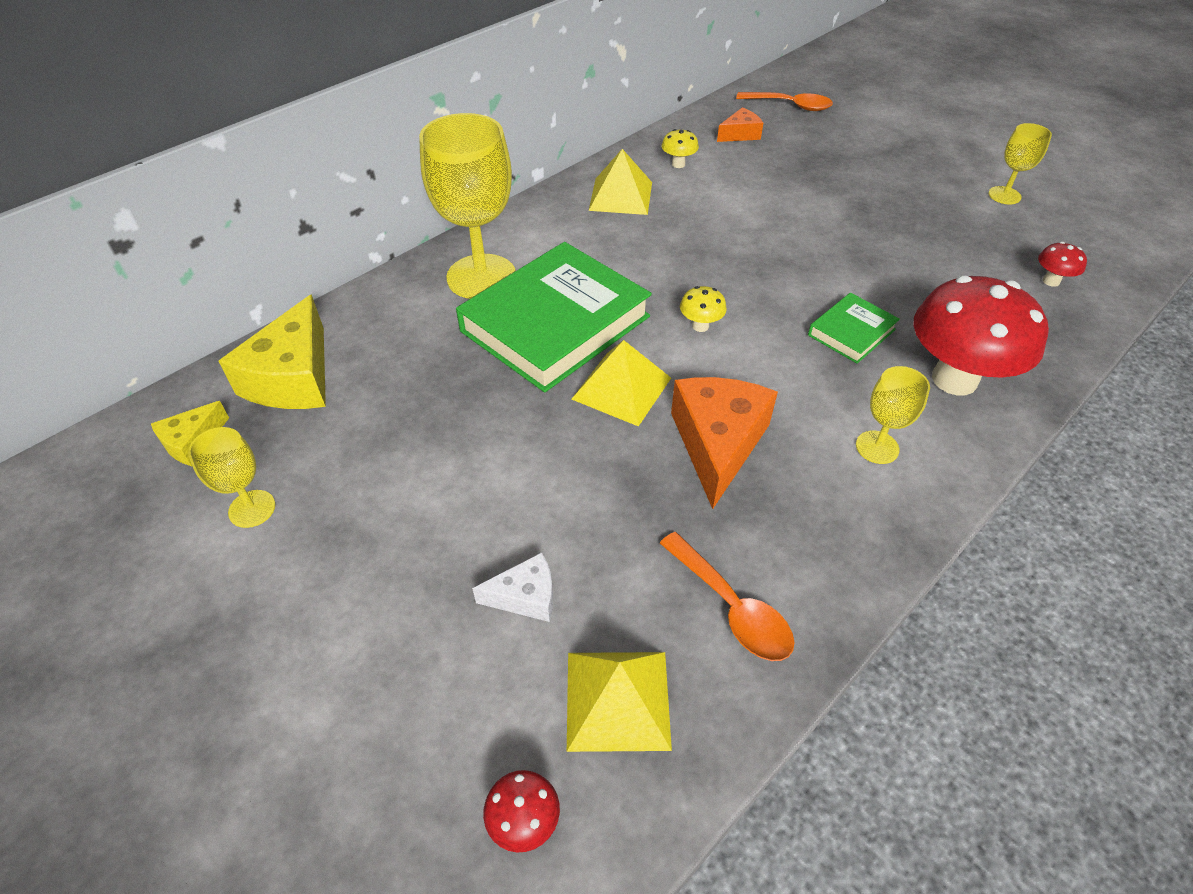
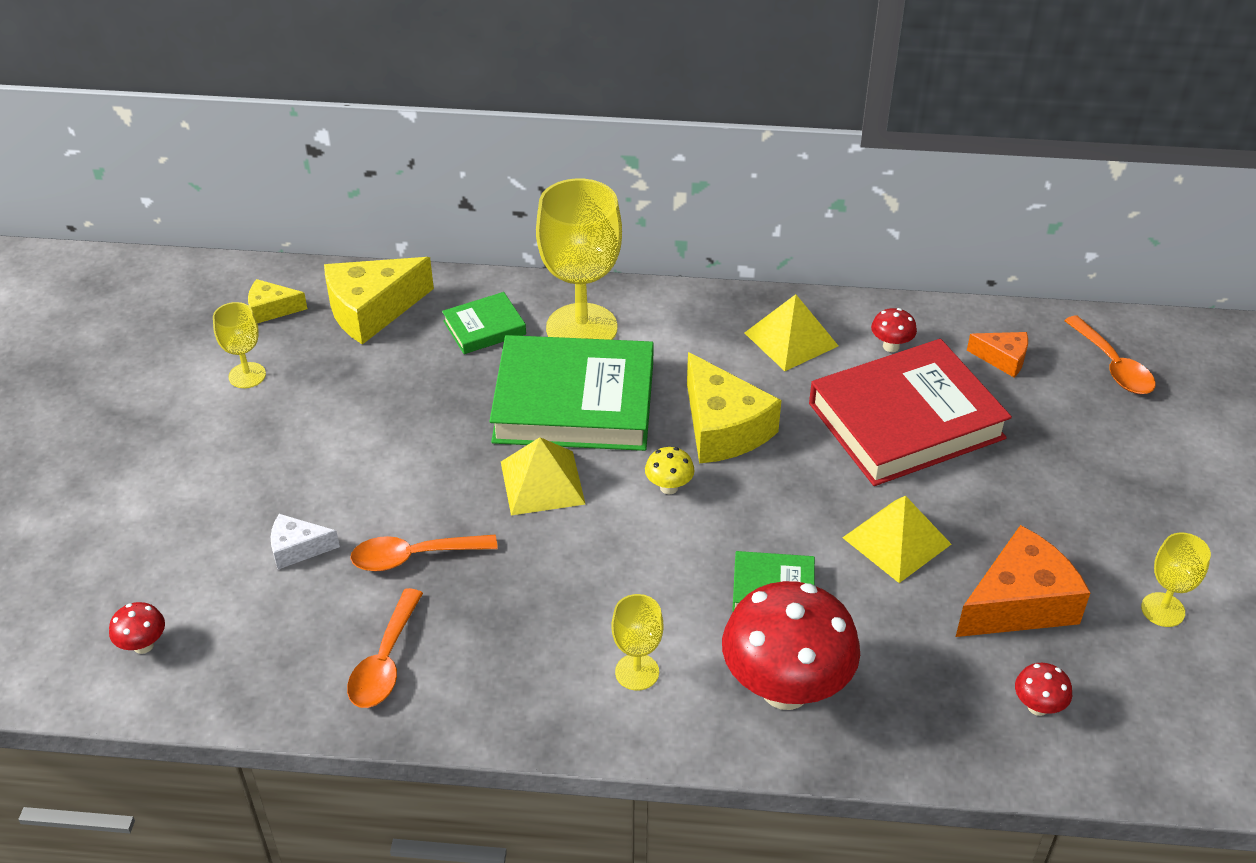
camera: 50 degrees right, 5 degrees down
white cheese [472,552,553,622] -> white cheese turned 135 degrees clockwise [271,514,340,569]
yellow pyramid [567,652,672,752] -> yellow pyramid moved to [842,496,951,583]
yellow mushroom [661,129,699,168] -> red mushroom [871,308,917,352]
orange cheese [671,377,778,509] -> orange cheese moved to [956,525,1090,637]
none -> orange spoon [350,535,498,571]
none -> green book [442,292,526,354]
none -> yellow cheese [687,352,782,464]
none -> red book [809,339,1012,486]

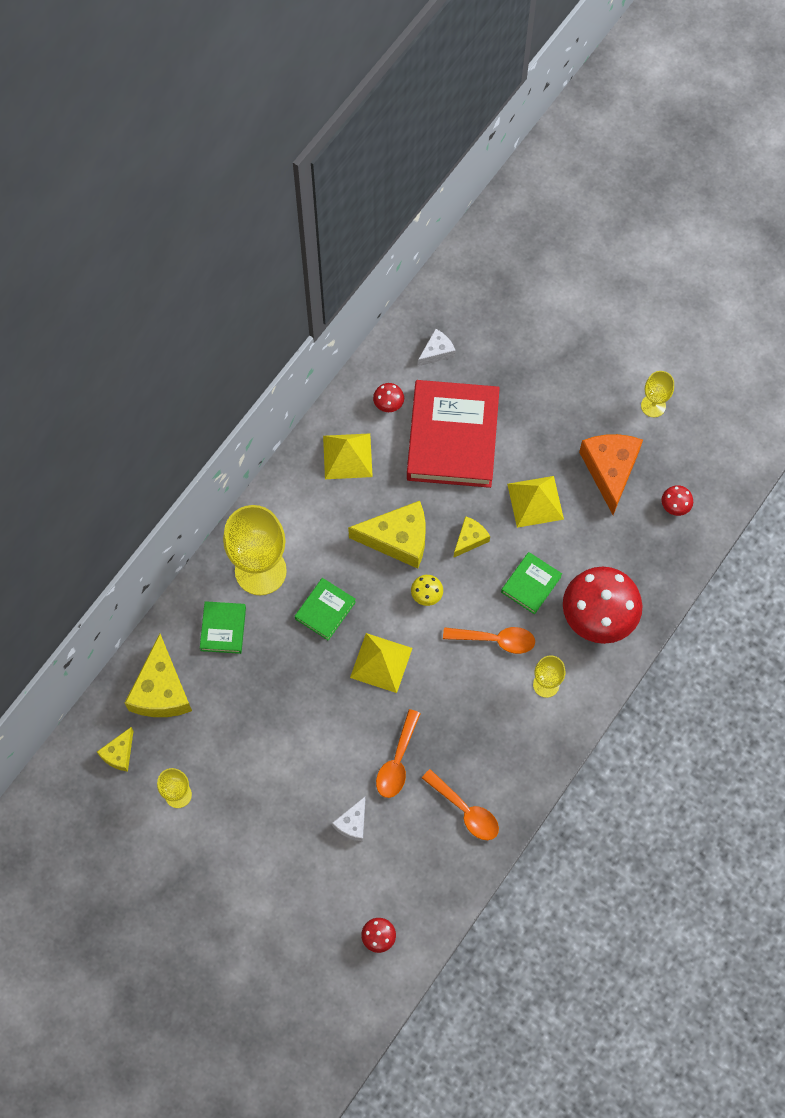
camera: 60 degrees left, 25 degrees up
green book [489,335,654,451] -> green book [295,578,356,641], size x0.47
orange cheese [967,332,1028,377] -> white cheese [418,329,456,366]
orange spoon [1064,315,1156,394] -> orange spoon moved to [443,627,535,654]
none -> yellow cheese [453,516,490,558]

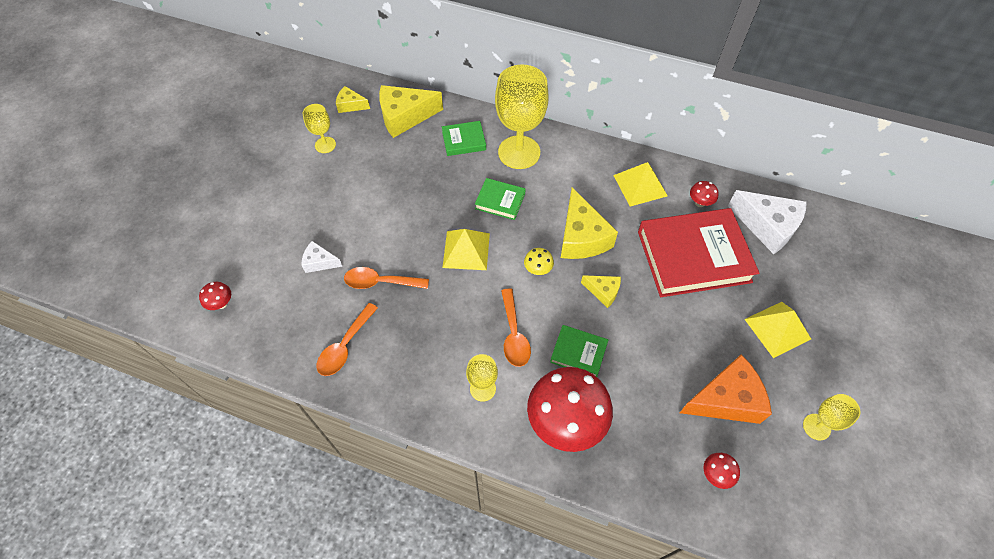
camera: 75 degrees right, 10 degrees down
white cheese [418,329,456,366] -> white cheese [728,190,807,254], size x1.90
yellow pyramid [507,476,564,528] -> yellow pyramid moved to [745,302,811,358]

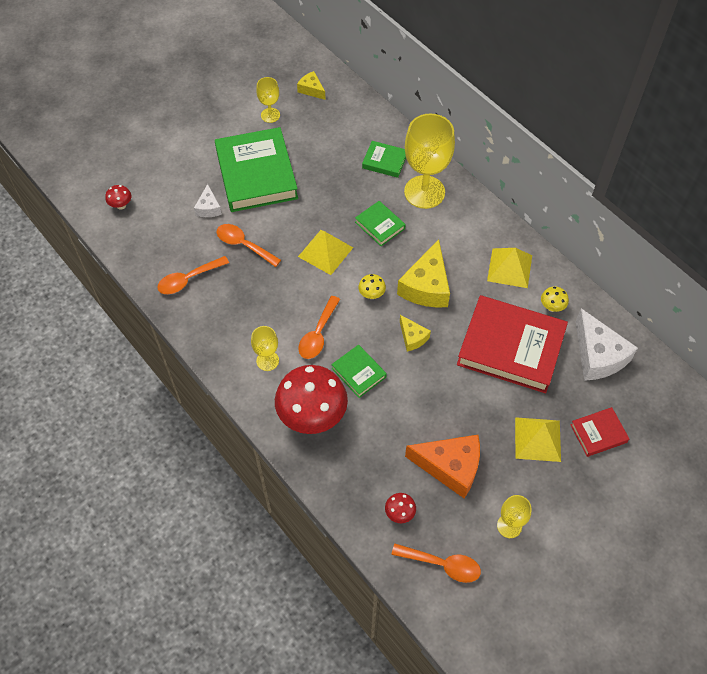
camera: 30 degrees right, 0 degrees up
white cheese [302,241,343,273] -> white cheese turned 135 degrees counterclockwise [194,184,222,217]
yellow cheese [379,85,443,138] -> none
red mushroom [690,181,719,207] -> yellow mushroom [541,286,569,312]
none -> green book [215,127,298,212]
none -> orange spoon [391,544,481,583]
none -> red book [570,407,629,457]

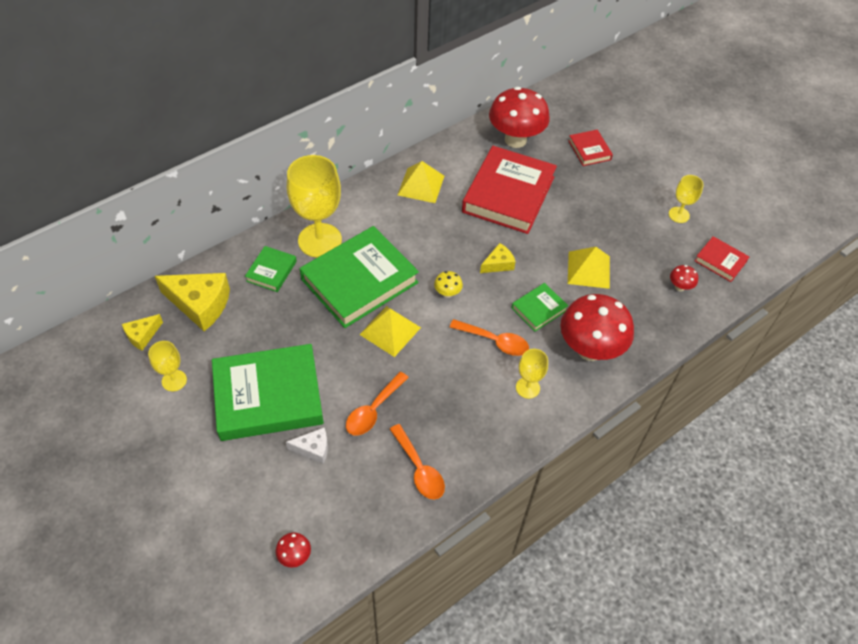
camera: 90 degrees left, 5 degrees down
green book [355,201,406,246] -> green book [300,226,419,328], size x2.14
orange spoon [391,544,481,583] -> red book [695,236,749,282]
yellow cheese [397,240,450,308] -> yellow cheese moved to [155,273,230,331]
orange cheese [405,435,480,498] -> none
yellow pyramid [515,417,561,462] -> yellow pyramid moved to [568,247,610,289]
yellow mushroom [541,286,569,312] -> none
white cheese [576,308,638,381] -> red mushroom [489,87,550,148]

